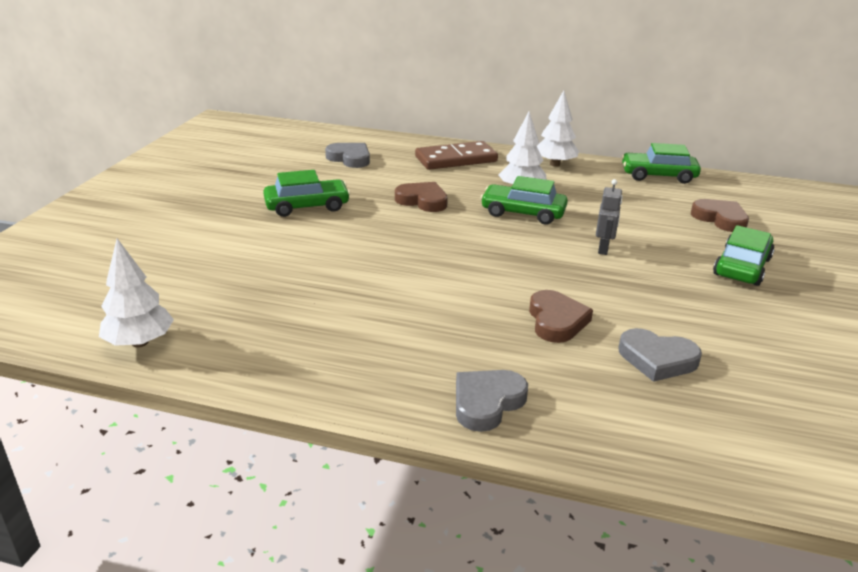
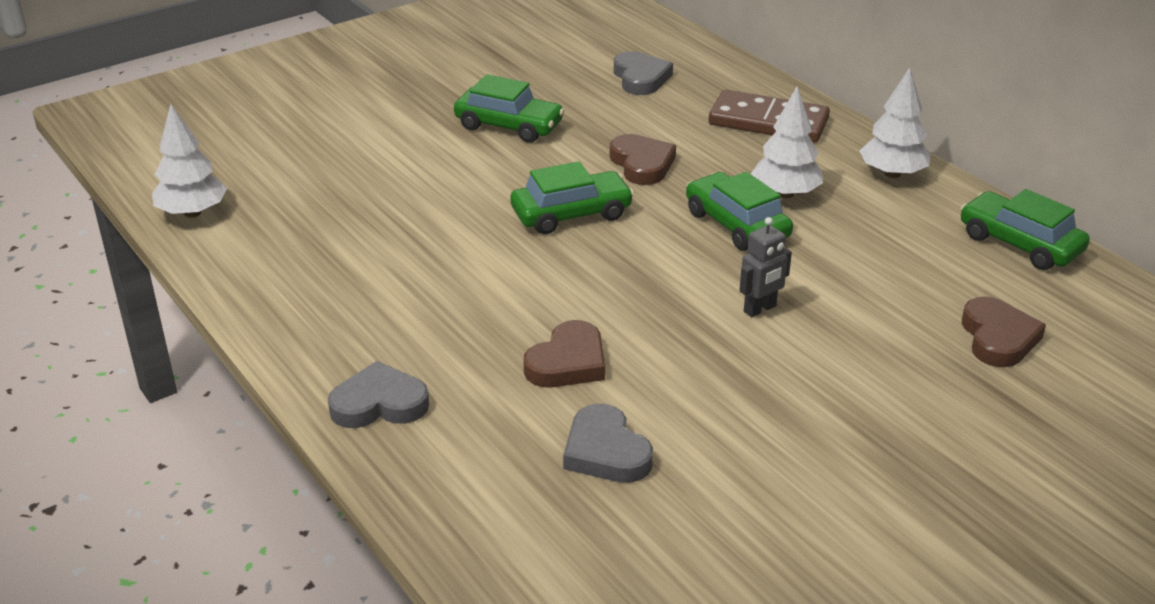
camera: 40 degrees right, 5 degrees up
green car [713,225,775,286] -> green car moved to [510,161,634,234]

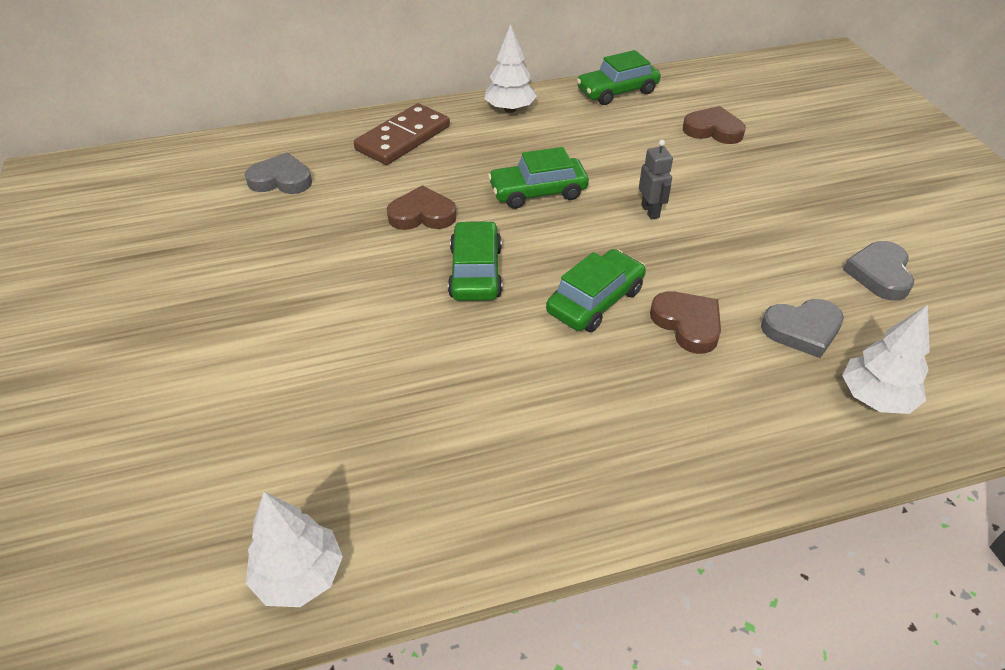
camera: 70 degrees left, 10 degrees up
grey heart [328,361,429,428] -> grey heart moved to [843,241,914,301]
green car [454,74,565,143] -> green car moved to [546,249,646,332]
white tree [751,86,823,198] -> white tree moved to [842,305,930,414]

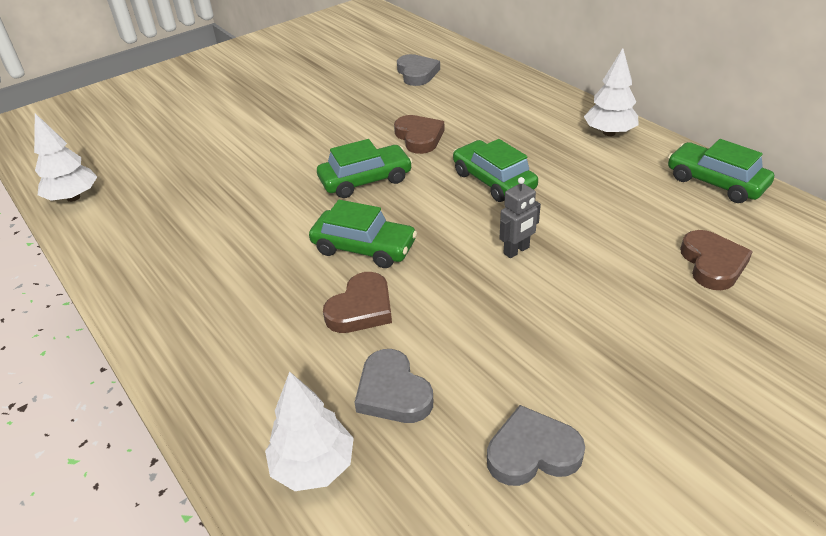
camera: 70 degrees right, 5 degrees down
brown domino [354,103,450,165] -> none

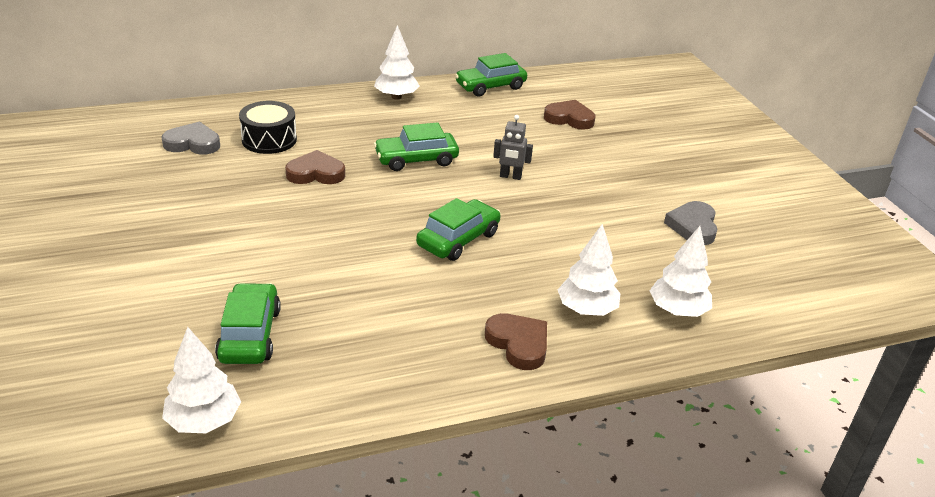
camera: 75 degrees left, 5 degrees down
green car [317,139,413,198] -> green car moved to [215,283,281,364]
brown heart [323,272,392,333] -> brown heart moved to [485,313,547,370]
grey heart [355,349,433,423] -> none
grey robot [499,177,541,258] -> grey robot turned 120 degrees clockwise [493,115,533,180]
none -> black drum [239,101,297,154]
none -> white tree [558,224,621,316]

